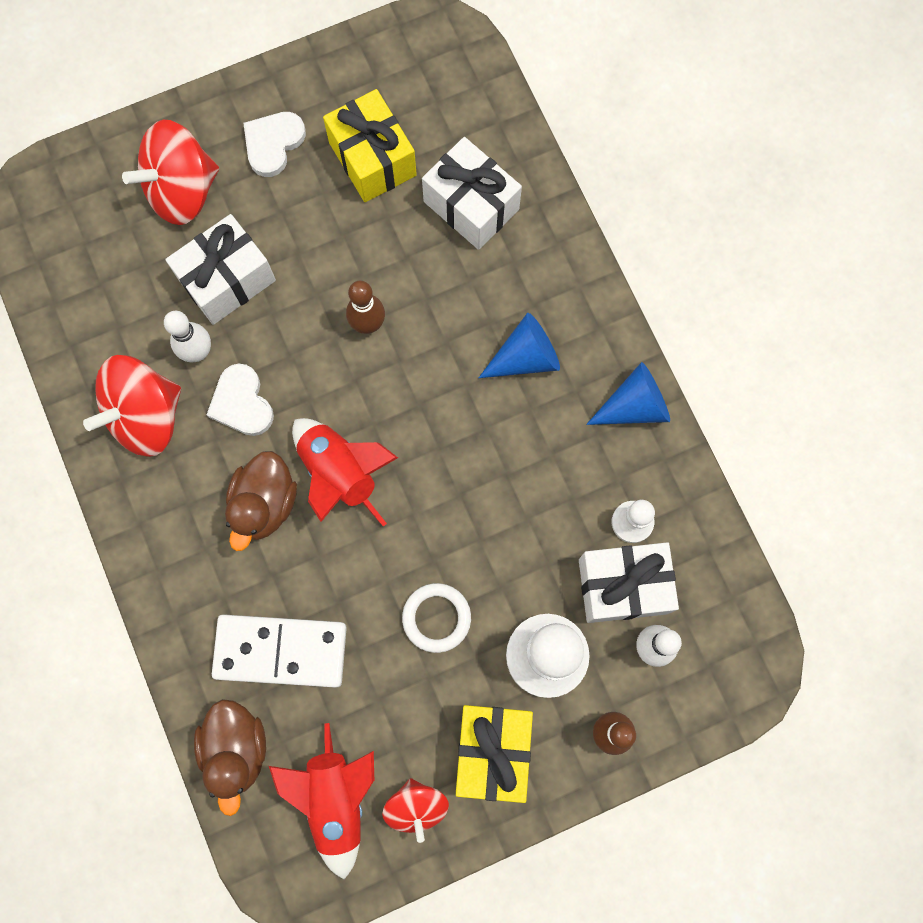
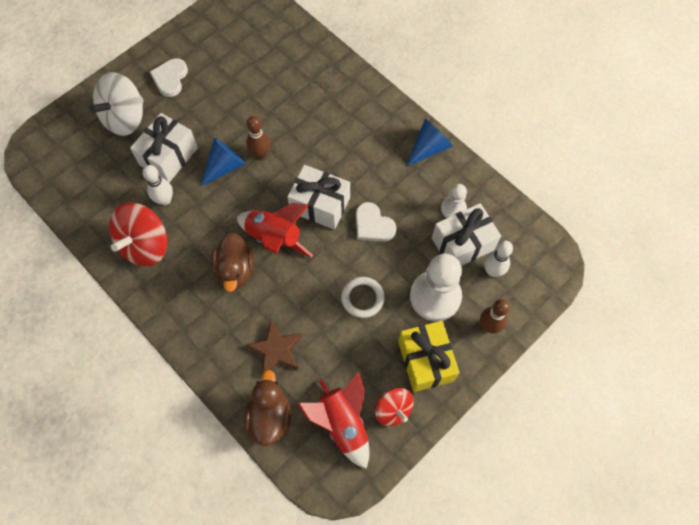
camera: 20 degrees left, 10 degrees down
red spinning top [122,120,219,225] -> white spinning top [89,72,144,136]
brown duck [194,699,266,816] -> brown duck turned 150 degrees counterclockwise [244,370,291,446]
white heart [207,364,274,436] -> white heart moved to [356,202,396,242]
white domino [212,614,347,688] -> brown star [246,320,303,374]
yellow gift [323,89,417,202] -> none
white gift [422,137,522,250] -> white gift moved to [287,165,350,230]
blue cone [479,313,560,378] -> blue cone moved to [201,138,245,186]

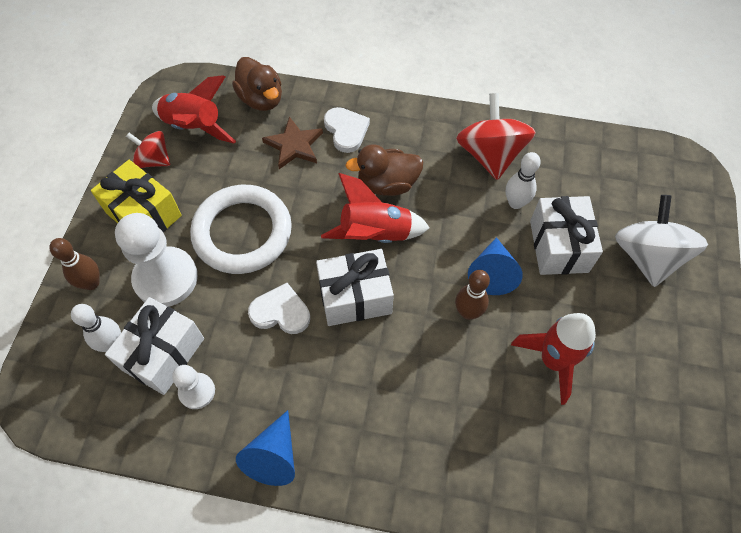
camera: 145 degrees right, 5 degrees down
white heart [150,58,188,97] -> white heart moved to [324,107,370,153]
brown duck [211,232,254,292] -> brown duck turned 60 degrees counterclockwise [345,144,423,196]
white ring [341,277,385,318] -> white ring [190,185,292,274], size x1.95
none -> red rocket [511,313,596,405]

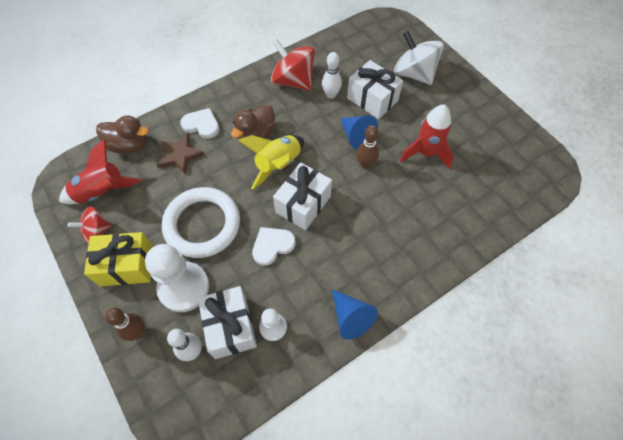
camera: 45 degrees left, 0 degrees up
red rocket [321,173,430,243] -> yellow rocket [238,135,304,190]

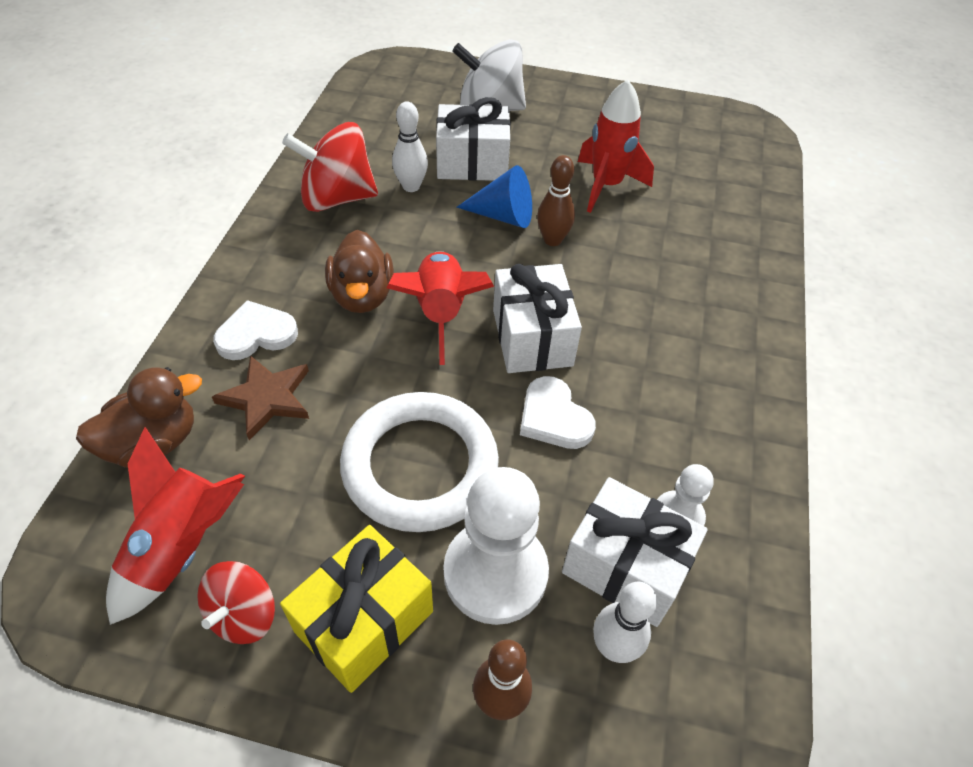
camera: 45 degrees left, 10 degrees down
yellow rocket [238,135,304,190] -> red rocket [386,251,494,365]
white heart [252,227,295,266] -> white heart turned 45 degrees counterclockwise [520,376,596,449]
blue cone [332,289,378,340] -> none

